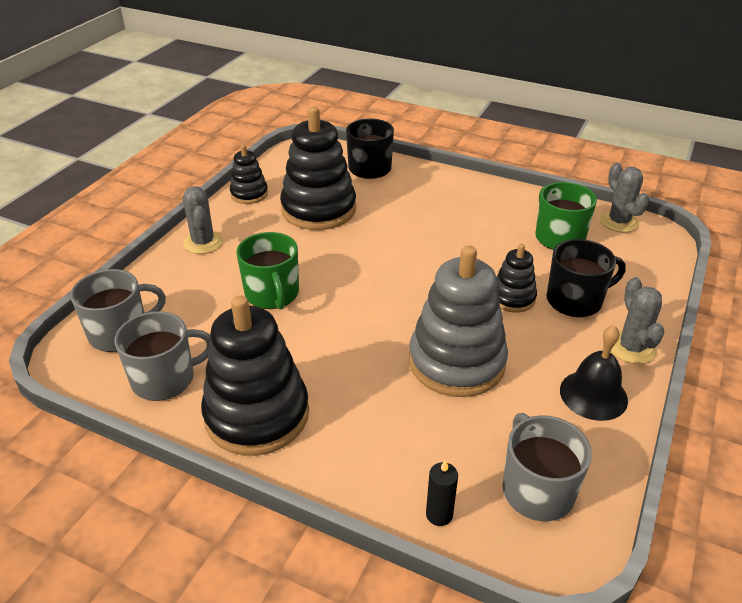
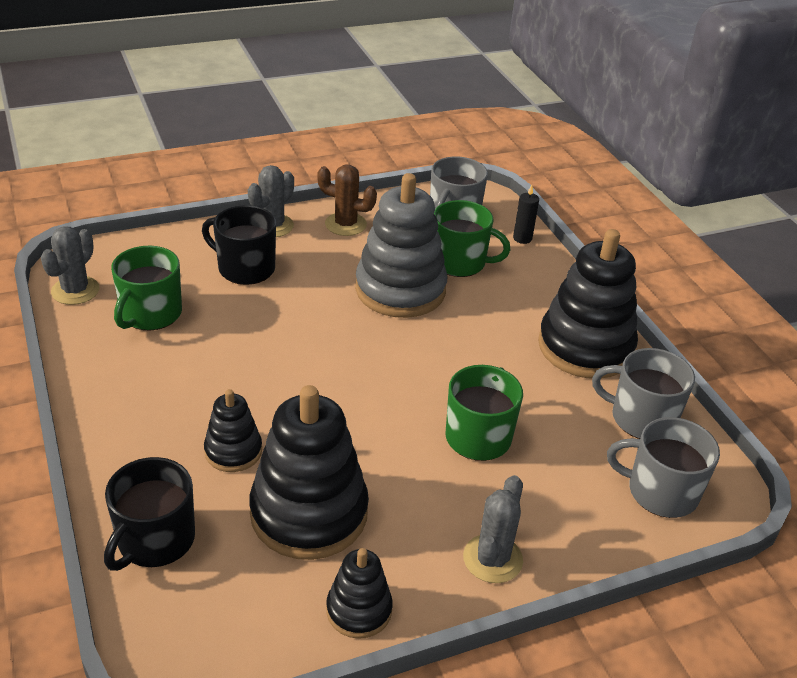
camera: 140 degrees left, 0 degrees up
black stacking toy [496,244,537,313] -> black stacking toy moved to [204,389,262,472]
black bell [560,326,628,421] -> brown cactus [317,165,377,236]
none -> green mug [434,200,511,277]

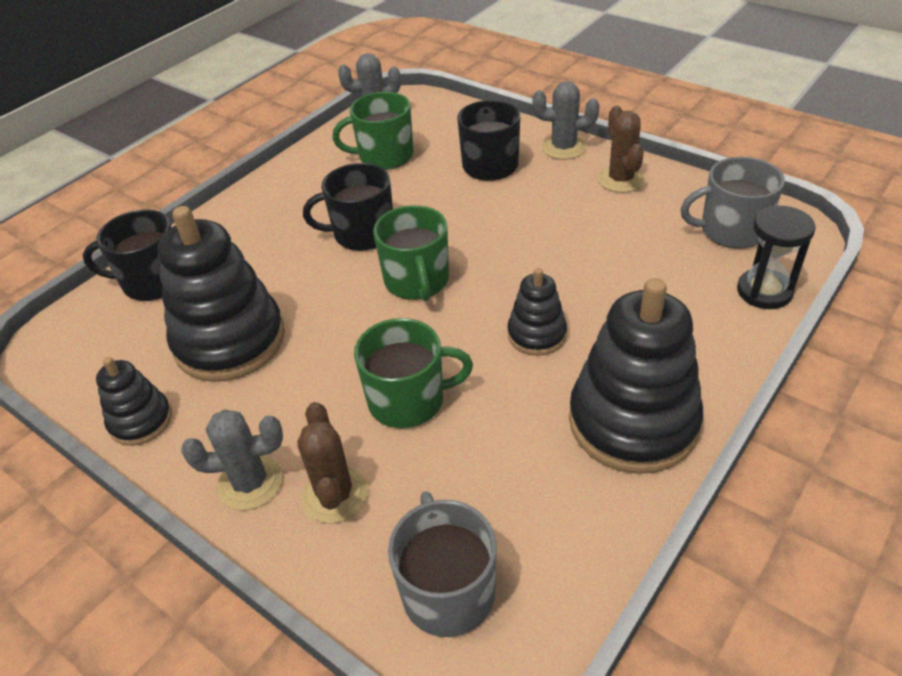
camera: 65 degrees right, 5 degrees up
black stacking toy [204,389,262,472] -> black stacking toy moved to [507,268,567,356]
grey stacking toy [355,173,448,318] -> none
green mug [434,200,511,277] -> green mug moved to [373,205,449,301]
black candle [513,185,539,244] -> black hourglass [737,206,816,309]
grey mug [592,348,695,439] -> none
none -> brown cactus [297,402,368,523]
none -> black mug [303,163,393,251]

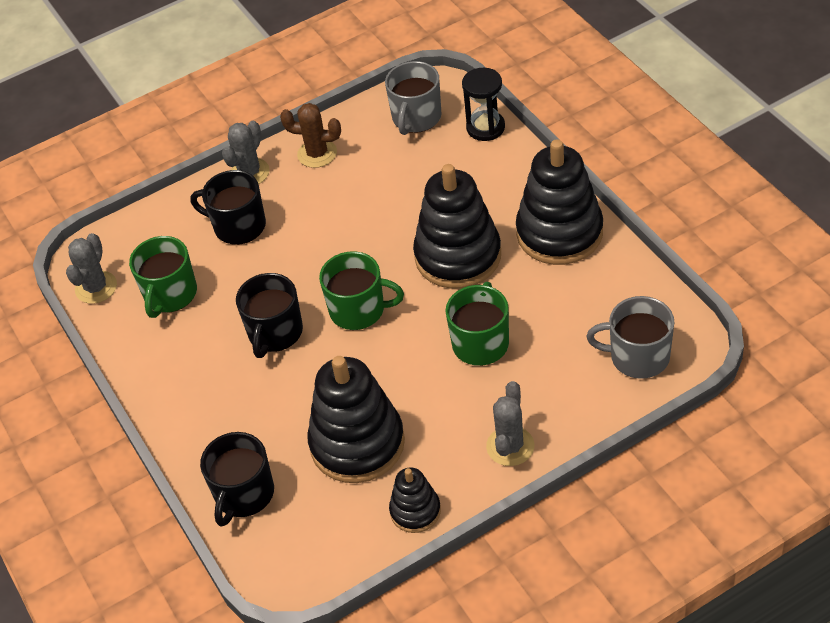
camera: 65 degrees left, 5 degrees up
brown cactus [297,402,368,523] -> none
black stacking toy [507,268,567,356] -> black stacking toy [413,164,501,289], size x1.94

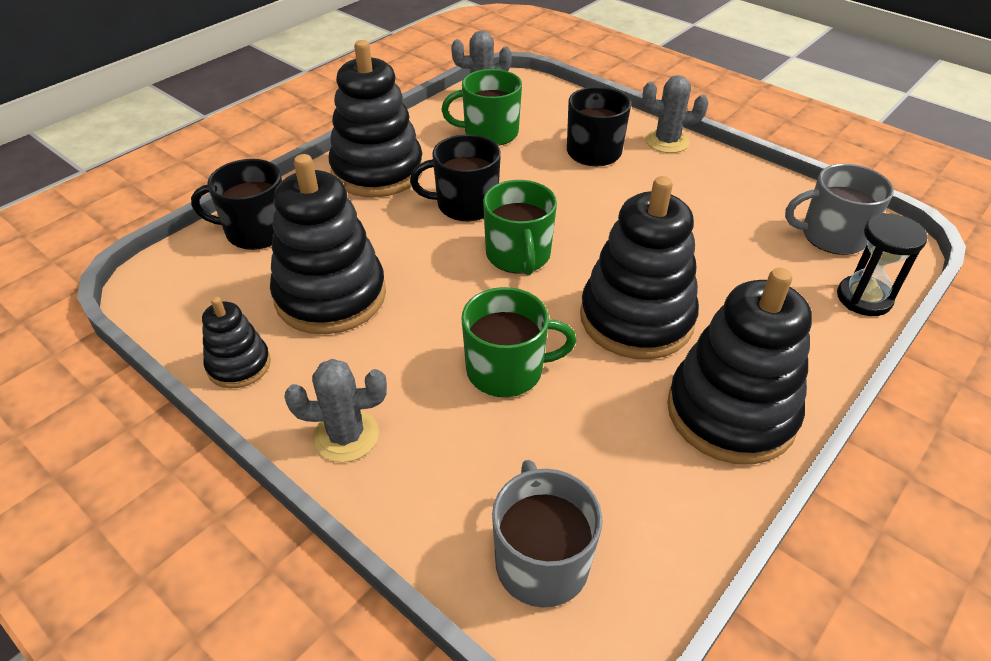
camera: 65 degrees right, 5 degrees down
brown cactus [280,103,341,168] -> none
none -> black stacking toy [328,40,423,197]

